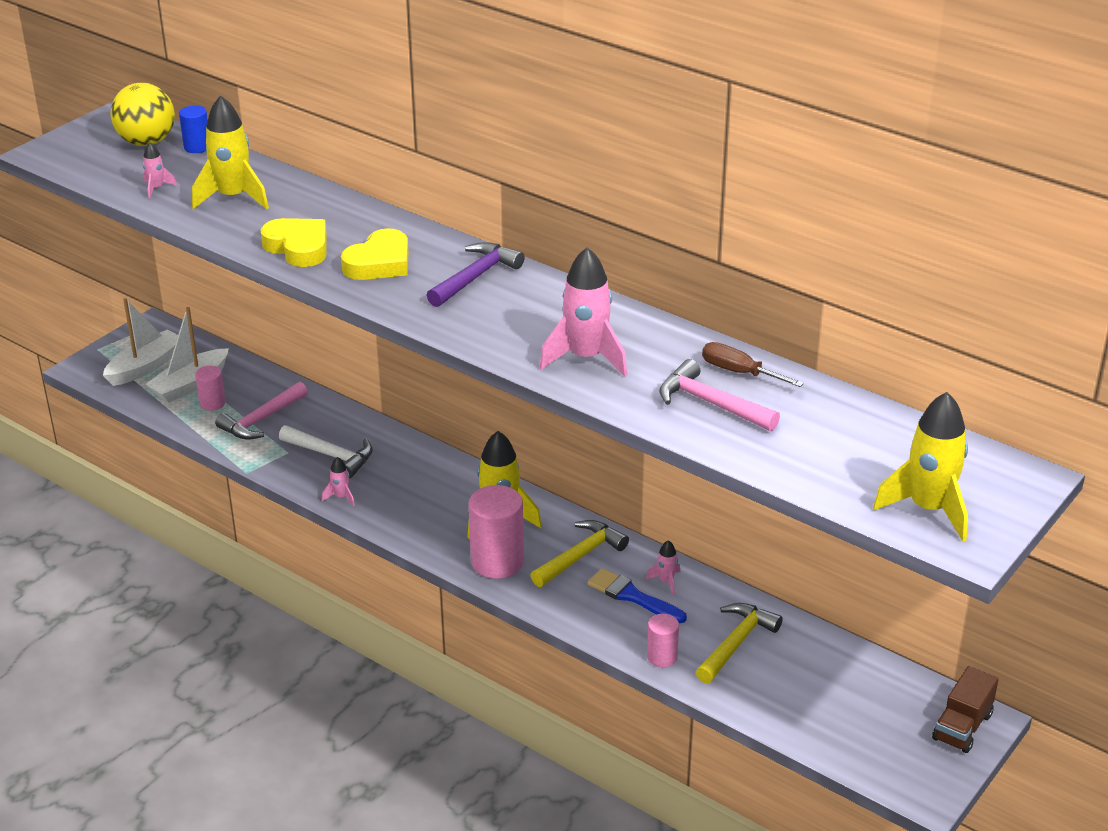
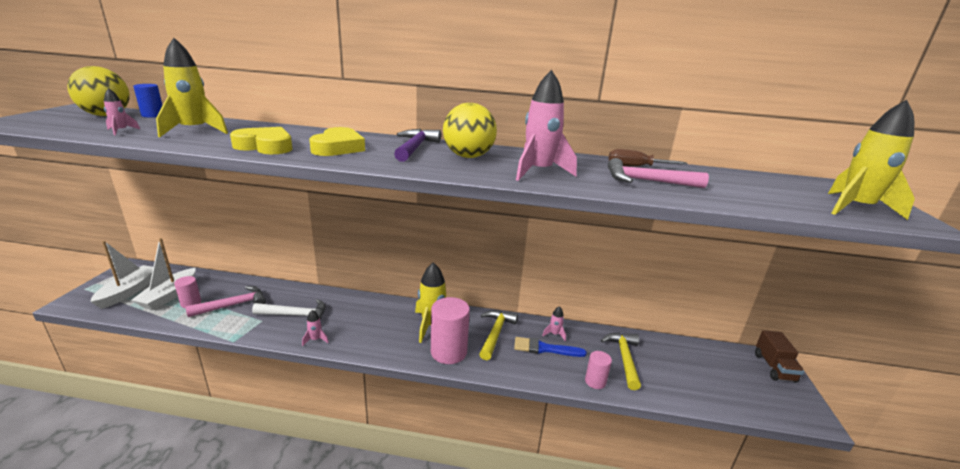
camera: 30 degrees left, 10 degrees down
pink hammer [215,382,308,440] -> pink hammer turned 135 degrees counterclockwise [185,286,266,317]
none -> yellow ball [443,103,497,158]

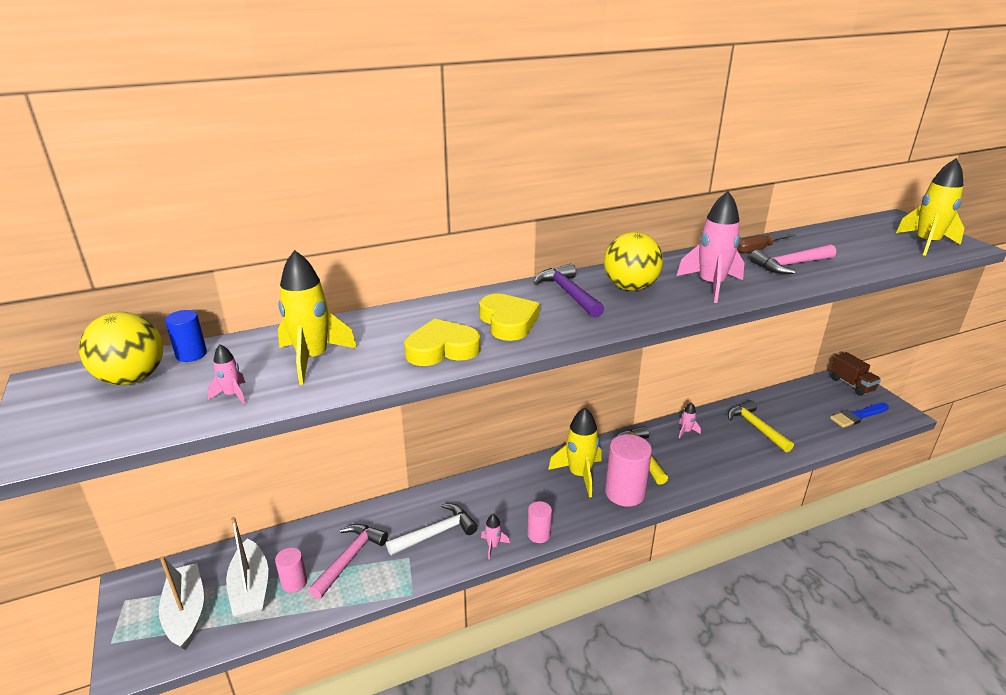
camera: 30 degrees left, 5 degrees up
blue brush [514,337,587,357] -> blue brush moved to [830,403,889,428]
pink cylinder [585,351,612,389] -> pink cylinder moved to [527,501,552,543]

